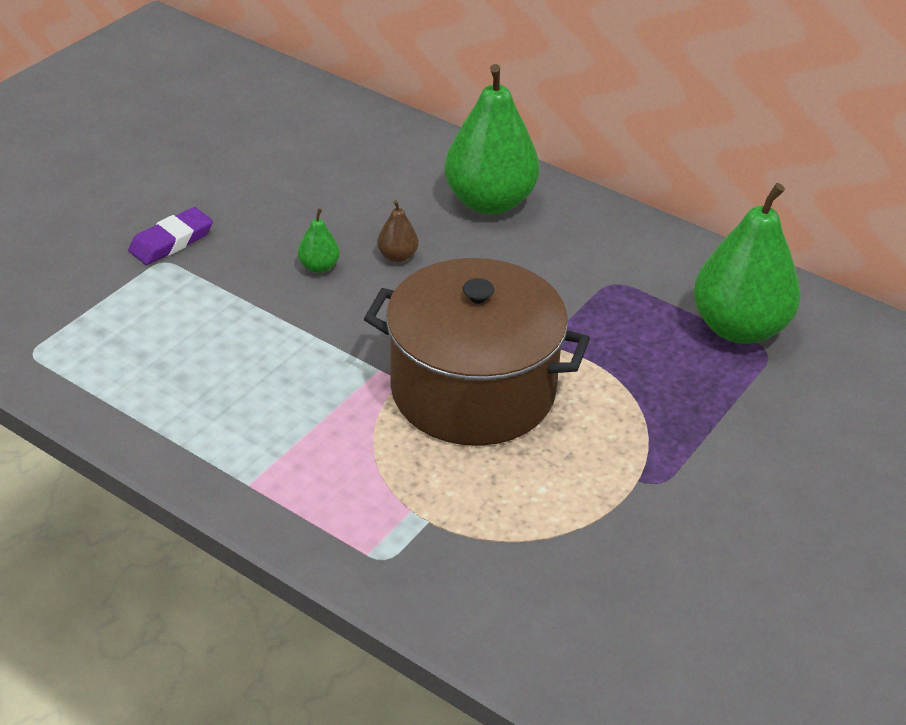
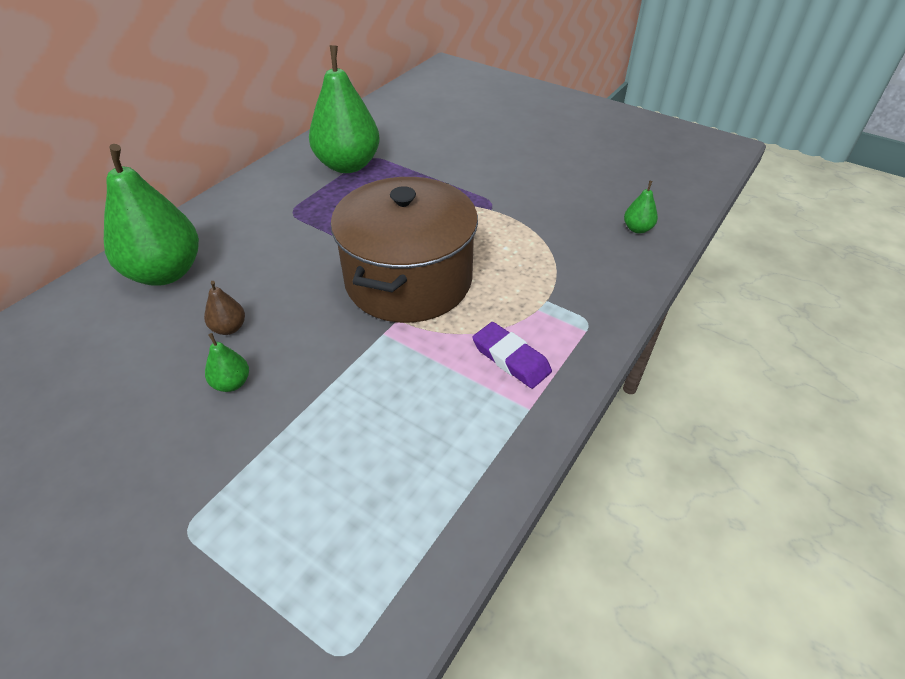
camera: 90 degrees left, 5 degrees up
purple eraser [128,207,213,265] -> purple eraser moved to [472,322,552,389]
none -> green pear [624,181,658,234]

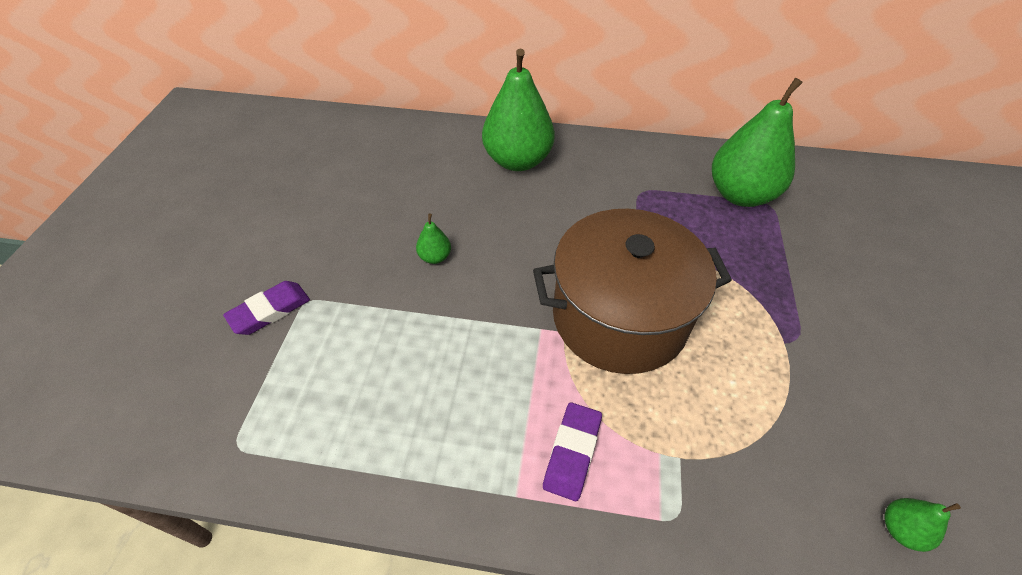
camera: 65 degrees right, 5 degrees up
brown pear [204,281,245,335] -> none
none -> purple eraser [223,281,310,335]

